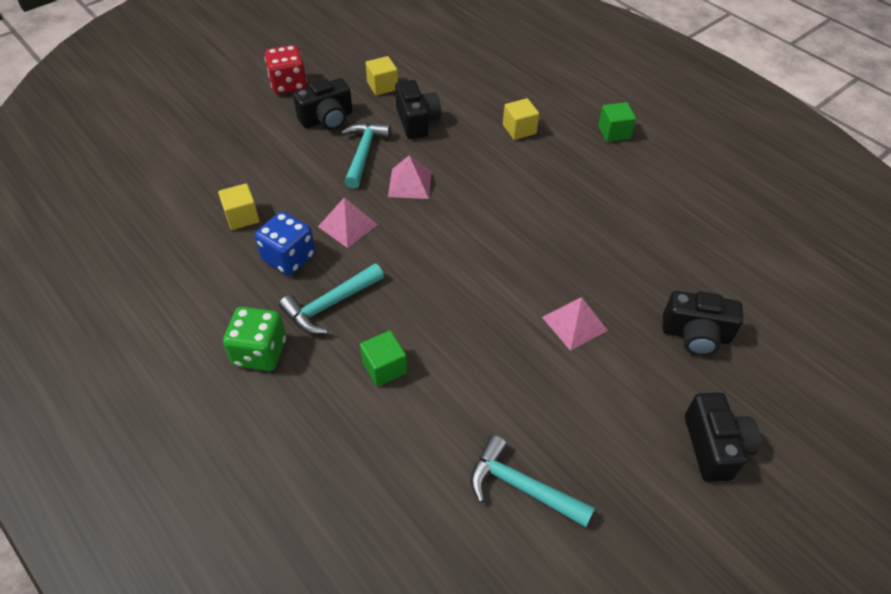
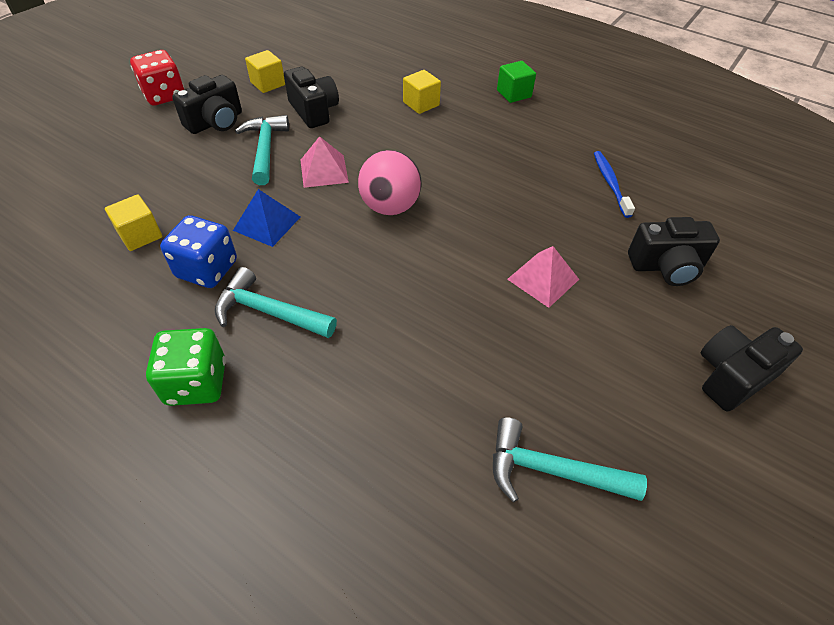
camera: 15 degrees left, 0 degrees up
turquoise hammer [279,263,384,334] -> turquoise hammer turned 75 degrees clockwise [214,267,337,338]
pink pyramid [318,198,378,248] -> blue pyramid [233,189,300,247]
green cube [360,331,407,387] -> none
black camera [685,393,760,482] -> black camera turned 105 degrees counterclockwise [701,325,803,412]
none -> pink ball [358,150,422,215]
none -> blue toothbrush [594,151,635,218]

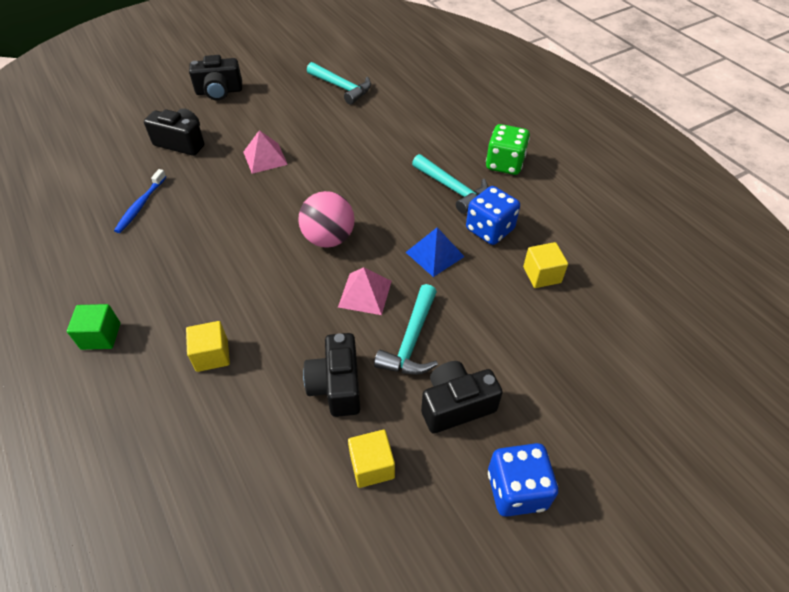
camera: 155 degrees left, 0 degrees up
red dice [130,50,185,105] -> blue dice [488,443,558,517]

